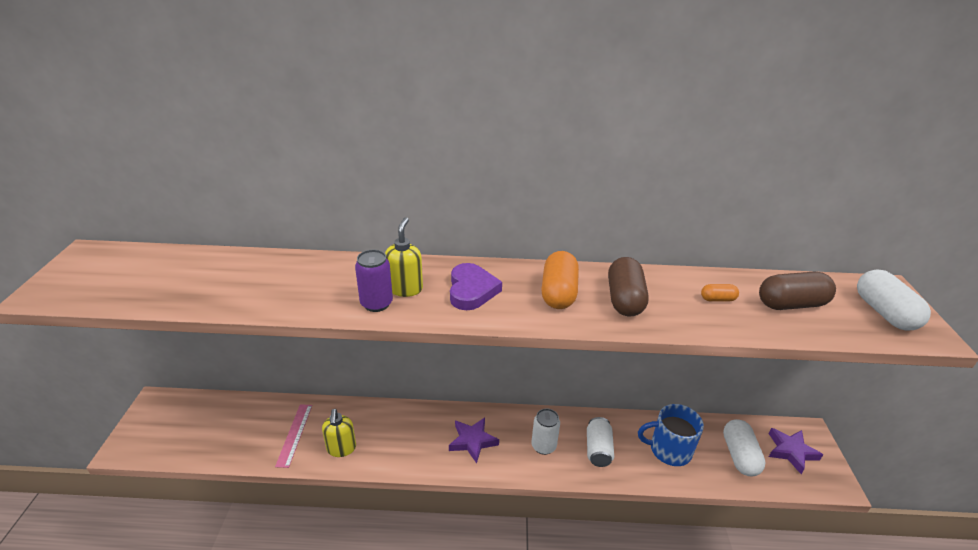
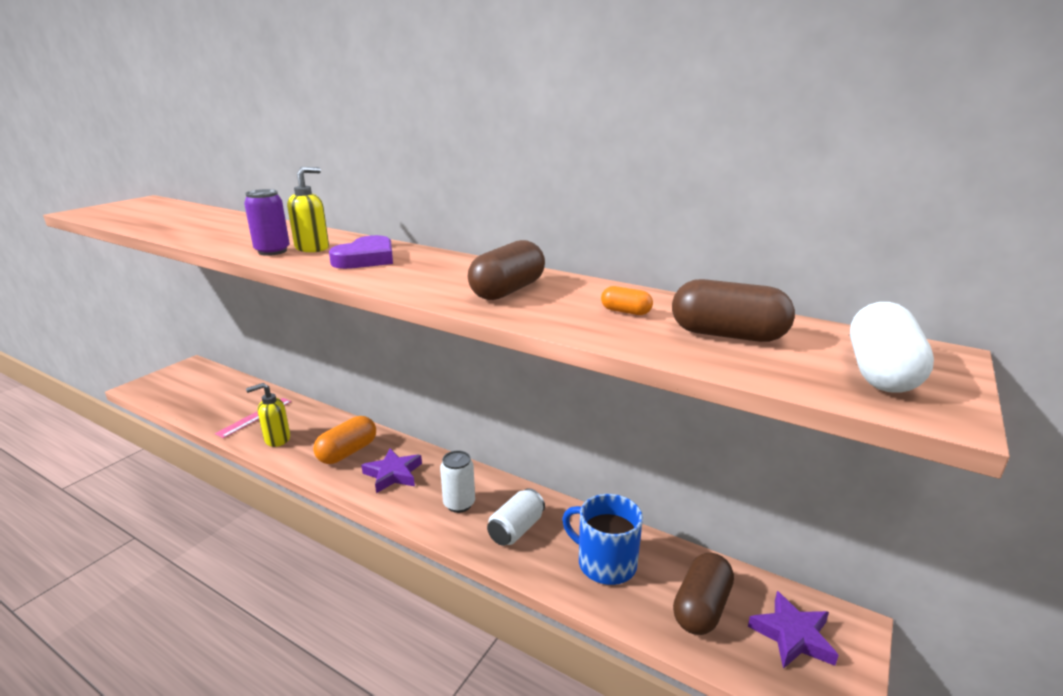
camera: 30 degrees right, 10 degrees down
yellow soap dispenser [322,409,356,457] -> yellow soap dispenser turned 45 degrees clockwise [246,383,290,447]
orange capsule [541,251,579,309] -> orange capsule moved to [313,416,376,464]
white capsule [723,419,766,476] -> brown capsule [673,553,734,635]

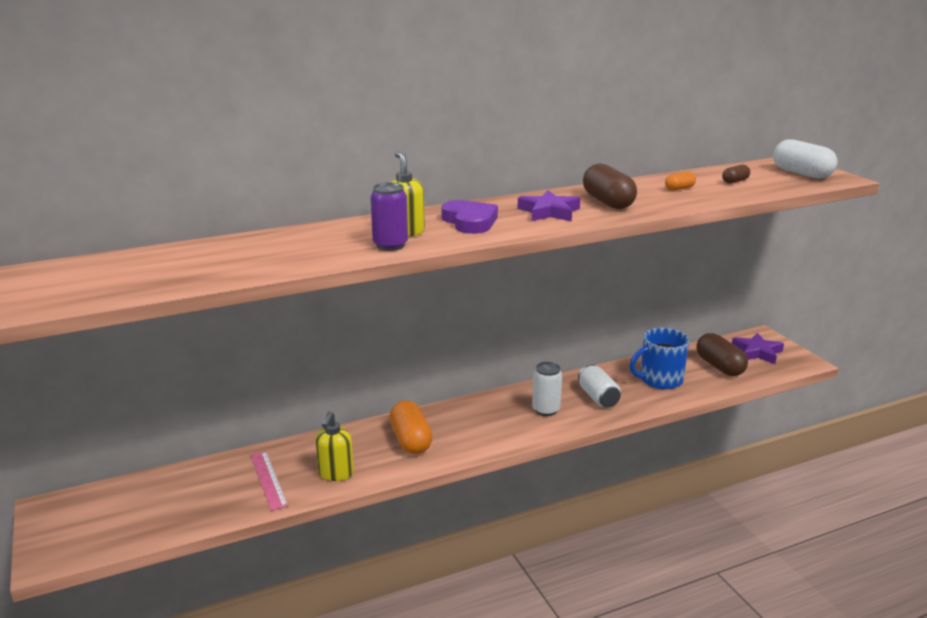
camera: 55 degrees left, 0 degrees up
purple star [361,449,422,493] -> purple star moved to [518,190,580,221]
brown capsule [672,279,795,342] -> brown capsule [722,165,750,183], size x0.50

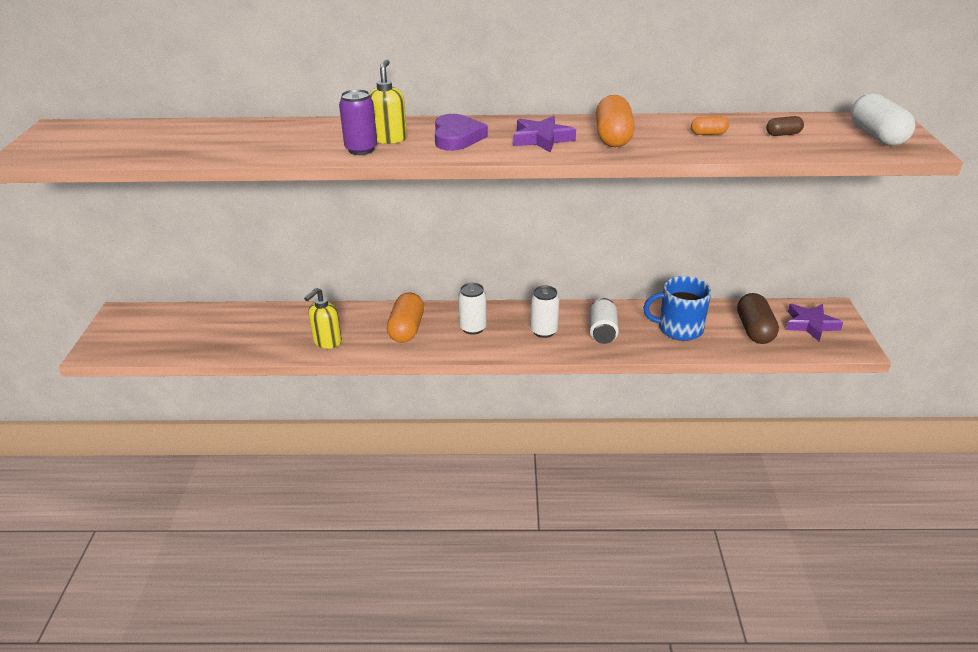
camera: 25 degrees right, 10 degrees up
pink ruler [250,451,288,511] -> none
brown capsule [583,163,637,209] -> orange capsule [596,95,635,147]
none -> white can [458,283,487,335]

